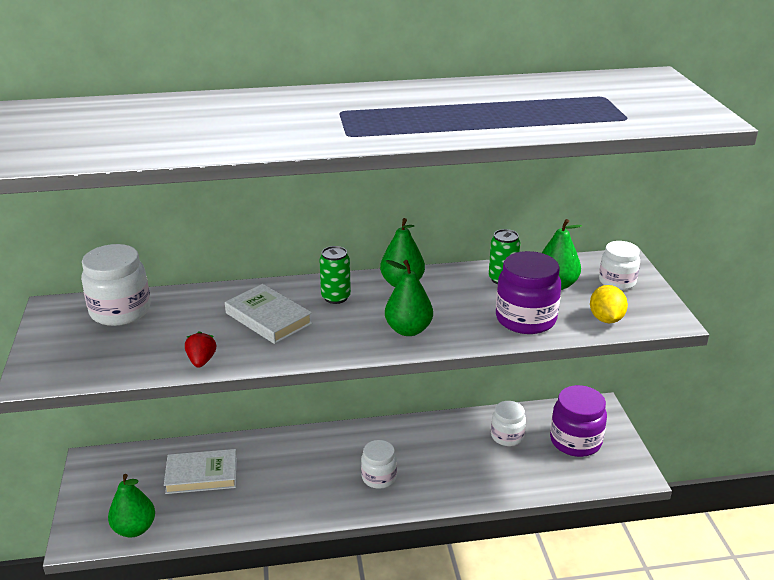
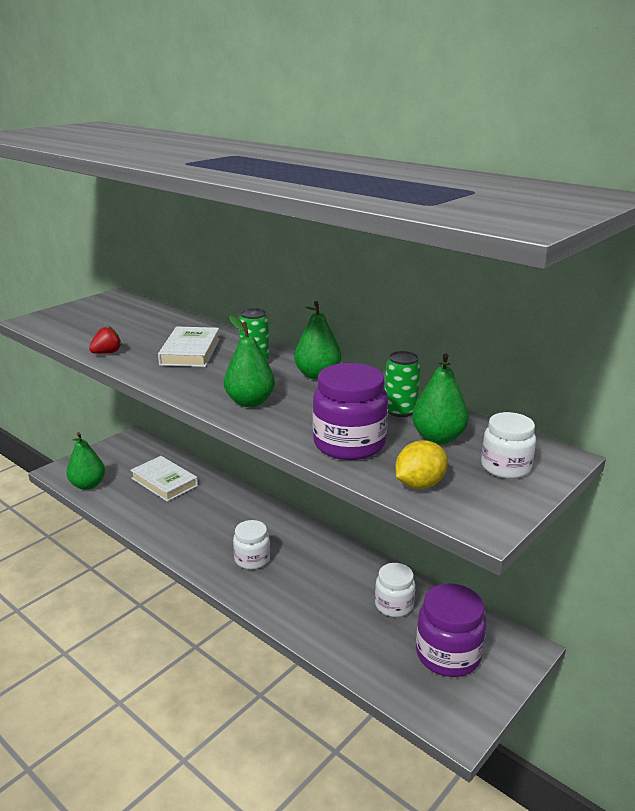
camera: 50 degrees right, 5 degrees down
white jar [81,244,151,326] -> none

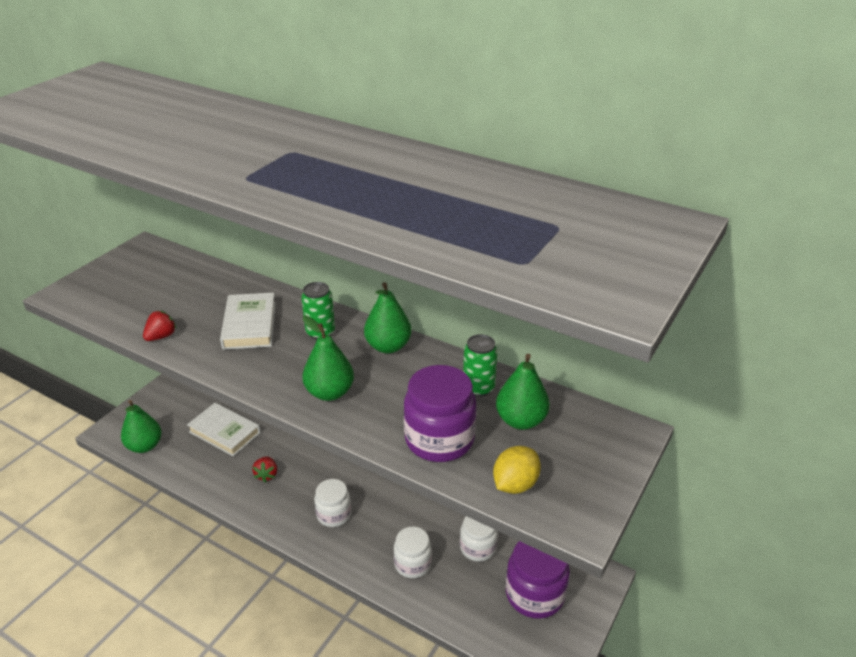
camera: 10 degrees left, 10 degrees up
white jar [481,412,536,479] -> white jar moved to [393,526,432,578]
none -> red strawberry [252,456,277,482]

